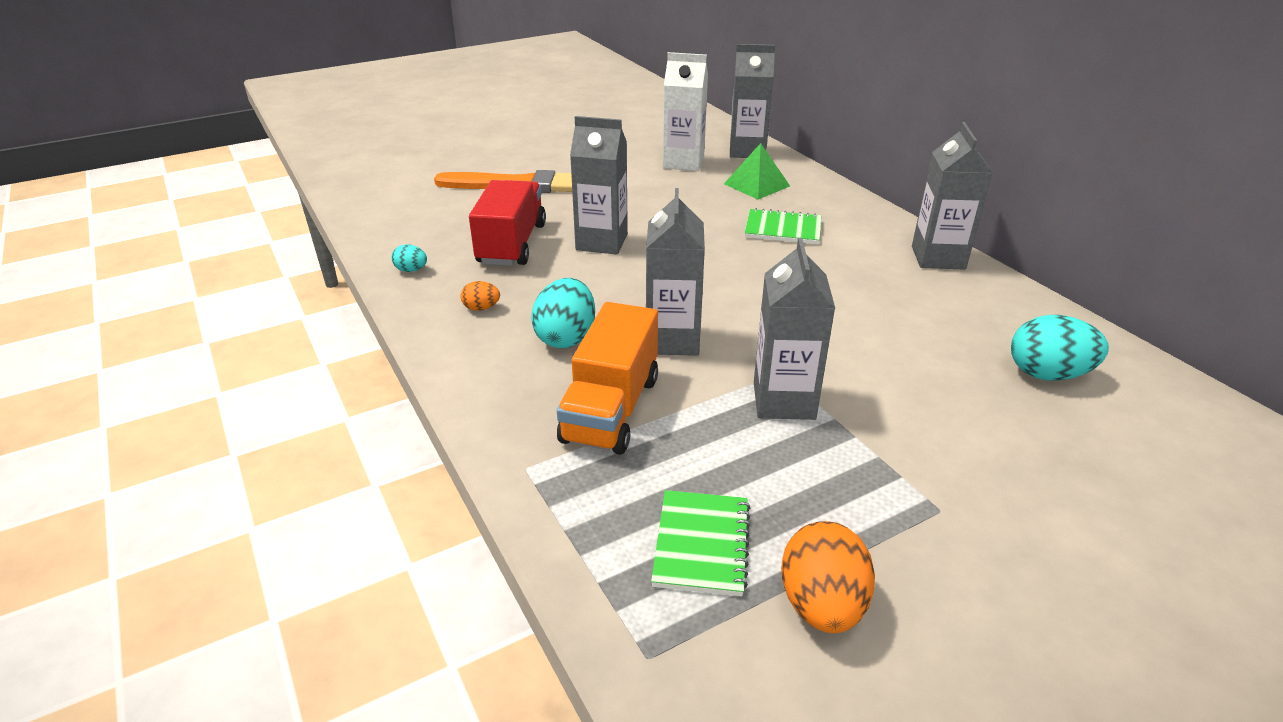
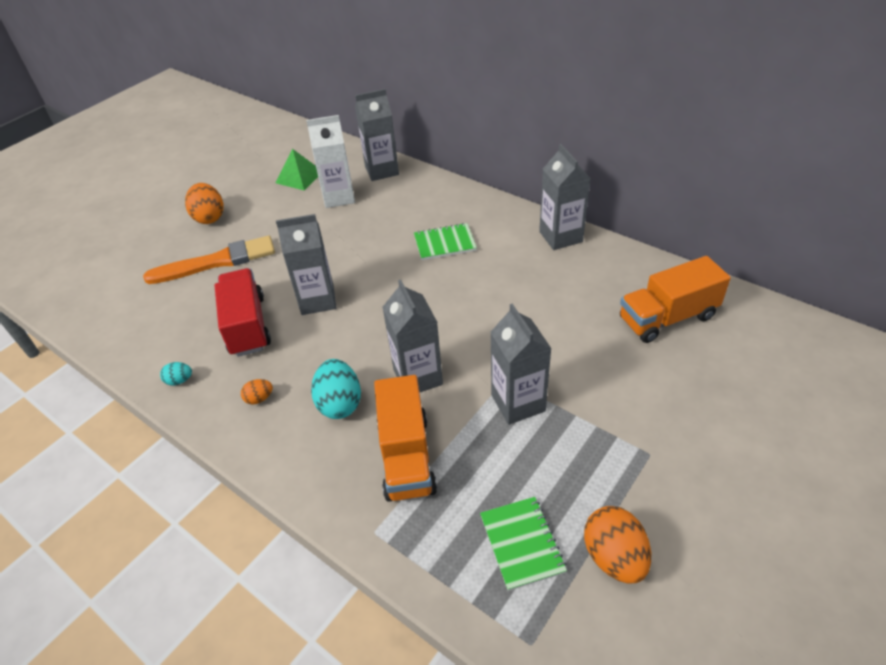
camera: 20 degrees left, 10 degrees up
green pyramid [724,143,790,199] -> green pyramid moved to [276,149,318,190]
turquoise egg [1011,315,1109,381] -> orange truck [620,256,731,343]
none -> orange egg [185,183,224,224]

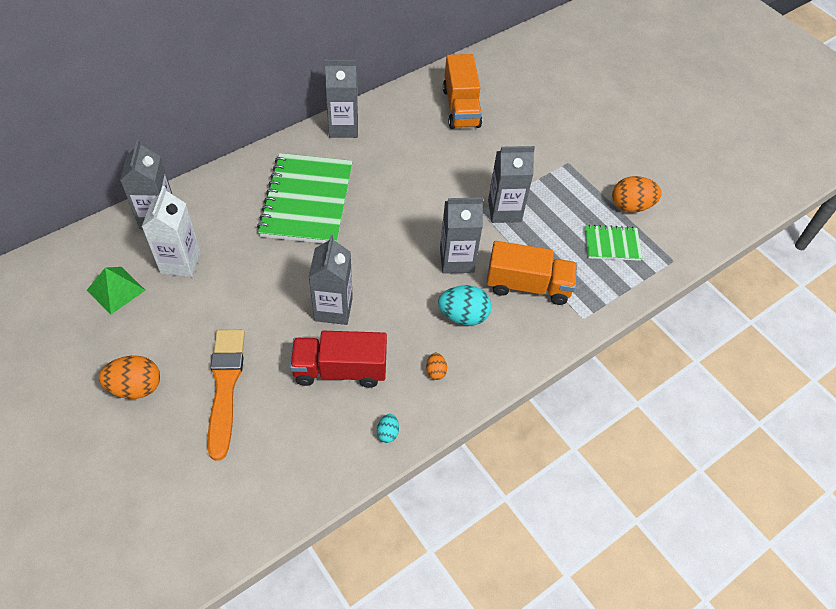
camera: 80 degrees left, 10 degrees up
green notebook [414,223,477,260] -> green notebook [257,153,353,243], size x1.99

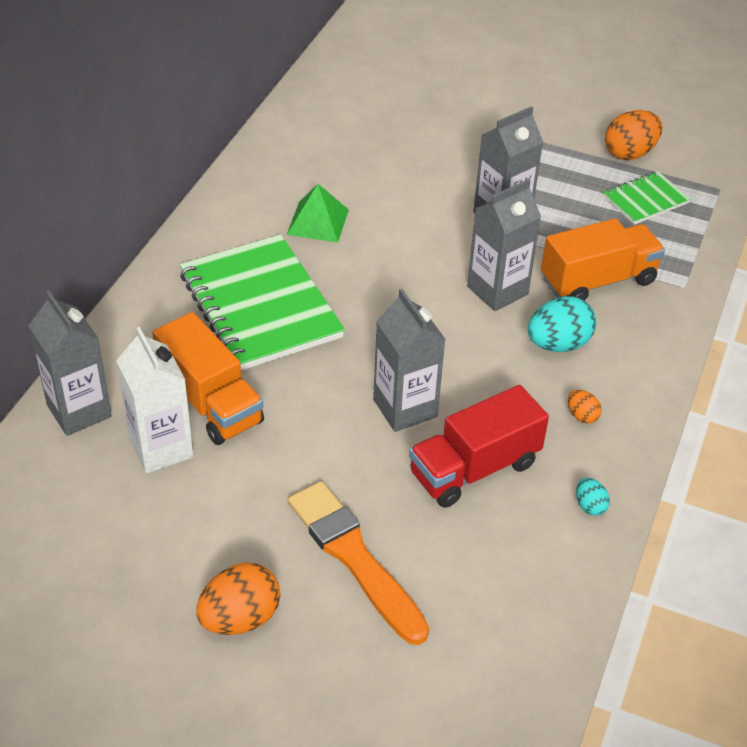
camera: 30 degrees left, 10 degrees down
green pyramid [87,267,146,314] -> green pyramid moved to [287,184,349,243]
grey carton [325,60,358,138] -> none
orange truck [443,54,482,129] -> orange truck moved to [152,312,264,445]

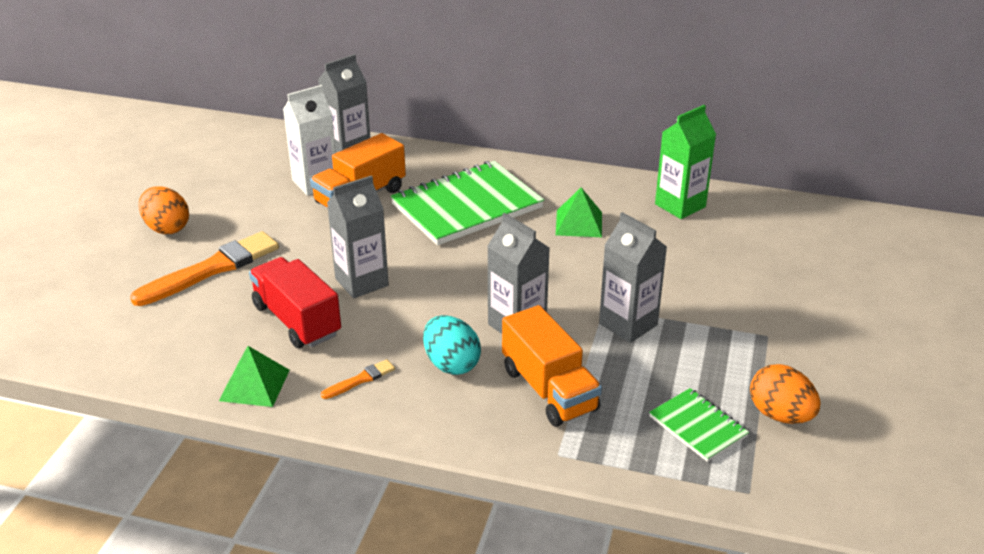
camera: 85 degrees right, 10 degrees down
orange egg [568,390,602,423] -> orange brush [321,359,395,399]
turquoise egg [576,478,610,516] -> green pyramid [219,346,290,407]
none -> green carton [655,105,716,219]

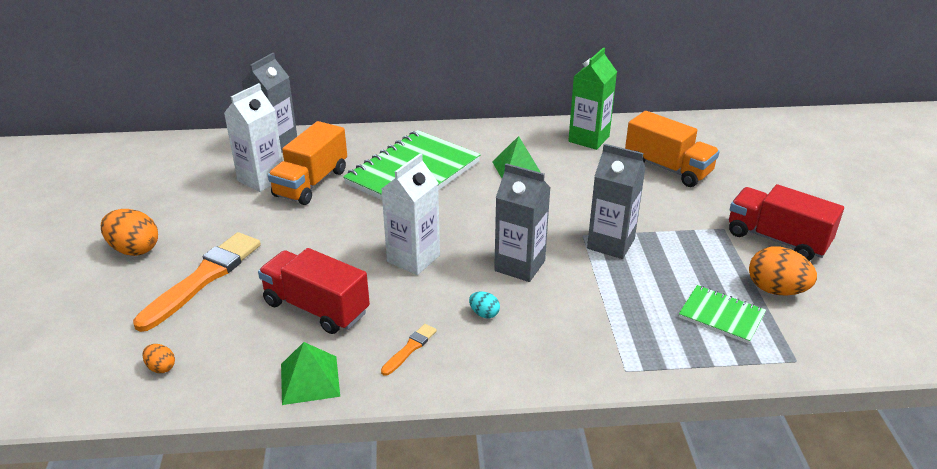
camera: 20 degrees left, 0 degrees up
grey carton [327,175,389,299] -> none
turquoise egg [423,315,481,375] -> turquoise egg [469,291,500,318], size x0.51
orange truck [502,305,602,427] -> orange truck moved to [625,111,720,187]
none -> orange egg [142,344,175,373]
none -> white carton [382,153,440,275]
none -> red truck [729,184,844,261]

